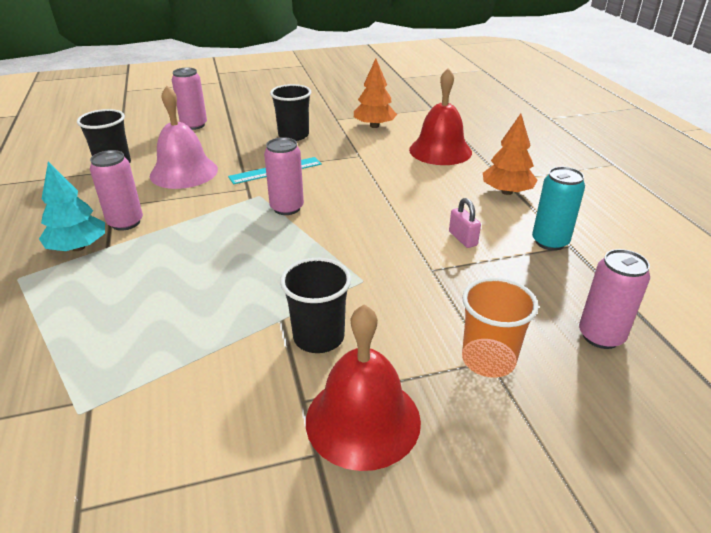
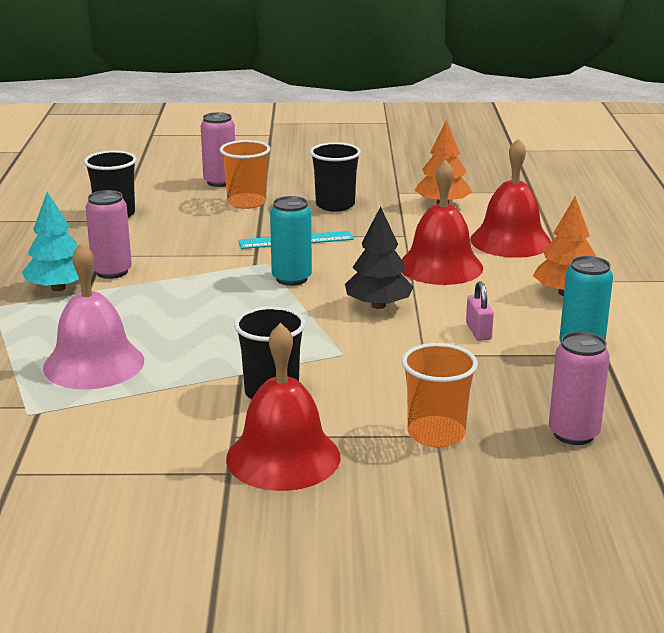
camera: 15 degrees right, 10 degrees down
pink bell [150,86,218,189] -> pink bell moved to [43,242,144,389]
pink can [264,137,304,215] -> turquoise can [270,196,312,286]
none -> orange cup [220,140,270,209]
none -> black tree [345,206,414,309]
none -> red bell [401,160,483,285]

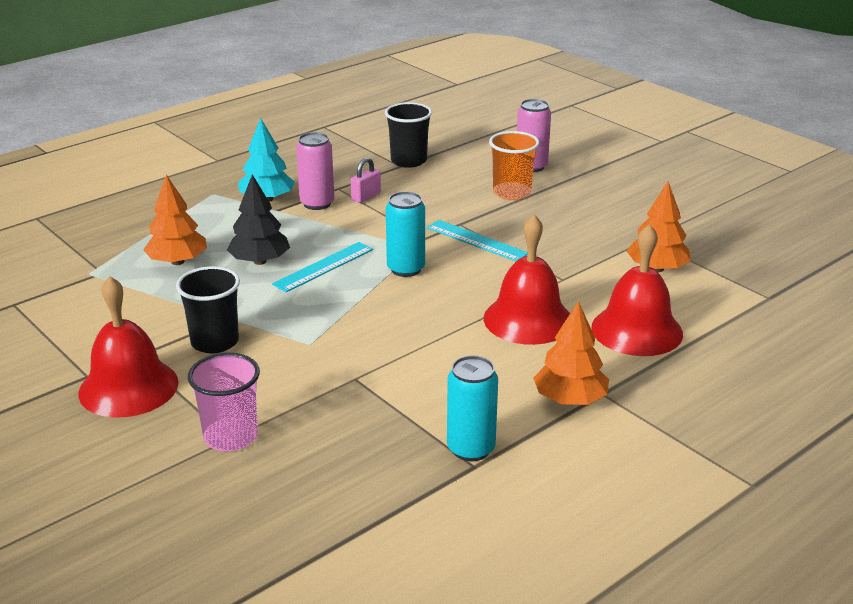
camera: 50 degrees right, 5 degrees up
pink bell [43,242,144,389] -> orange tree [144,175,207,265]
black cup [310,142,361,212] -> none
black tree [345,206,414,309] -> black tree moved to [227,174,290,265]
orange cup [402,343,478,448] -> pink cup [188,353,260,451]
pink padlock [466,281,494,341] -> pink padlock moved to [351,157,381,203]
pink can [549,332,610,445] -> none
none -> turquoise ruler [272,242,373,292]

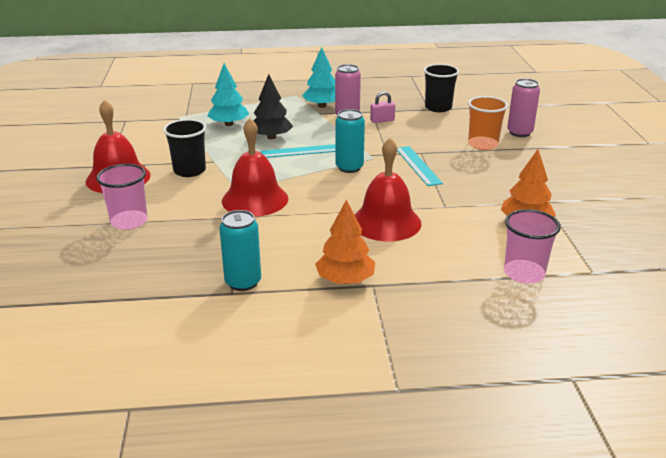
camera: 35 degrees right, 0 degrees up
orange tree [144,175,207,265] -> turquoise tree [207,63,249,126]
red bell [591,224,683,356] -> red bell moved to [222,118,288,217]
none -> pink cup [504,209,561,283]

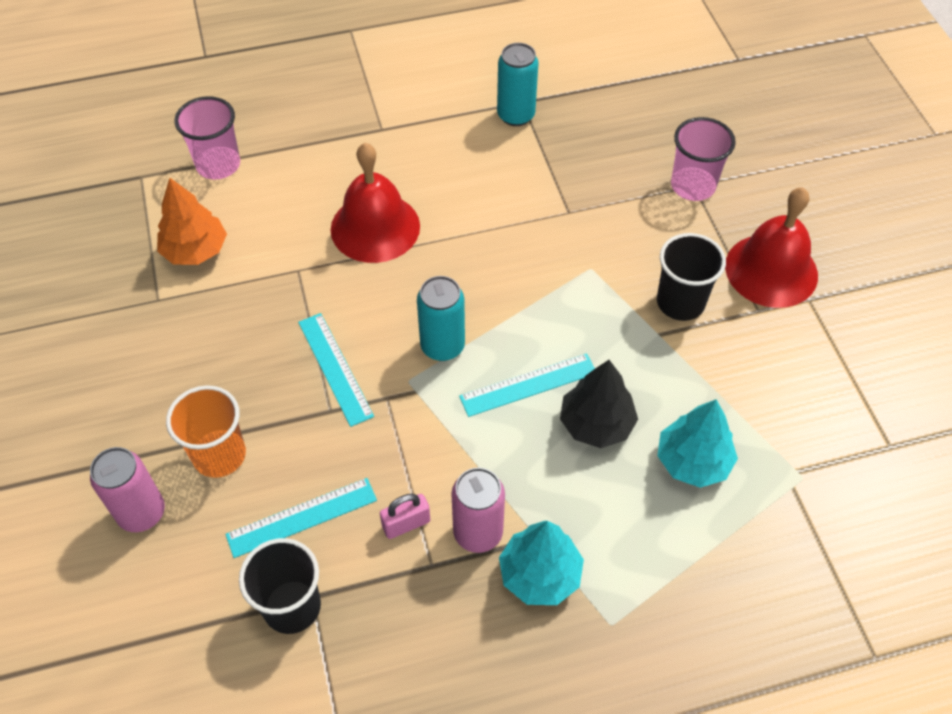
camera: 170 degrees right, 25 degrees up
red bell [222,118,288,217] -> none
orange tree [315,200,375,284] -> none
none -> turquoise ruler [225,478,377,558]

